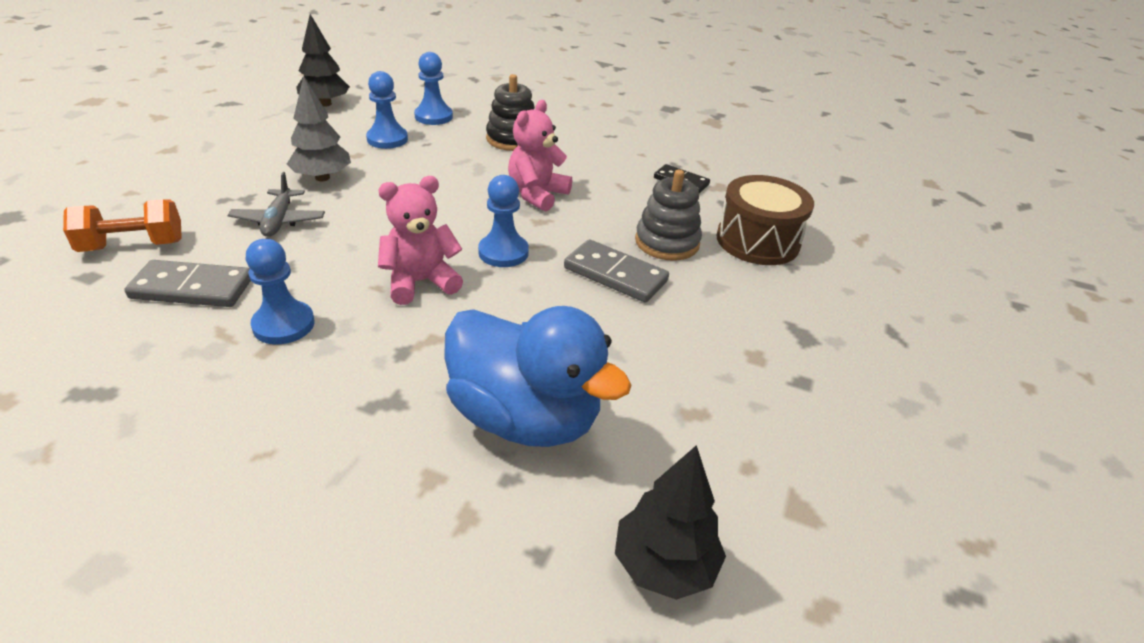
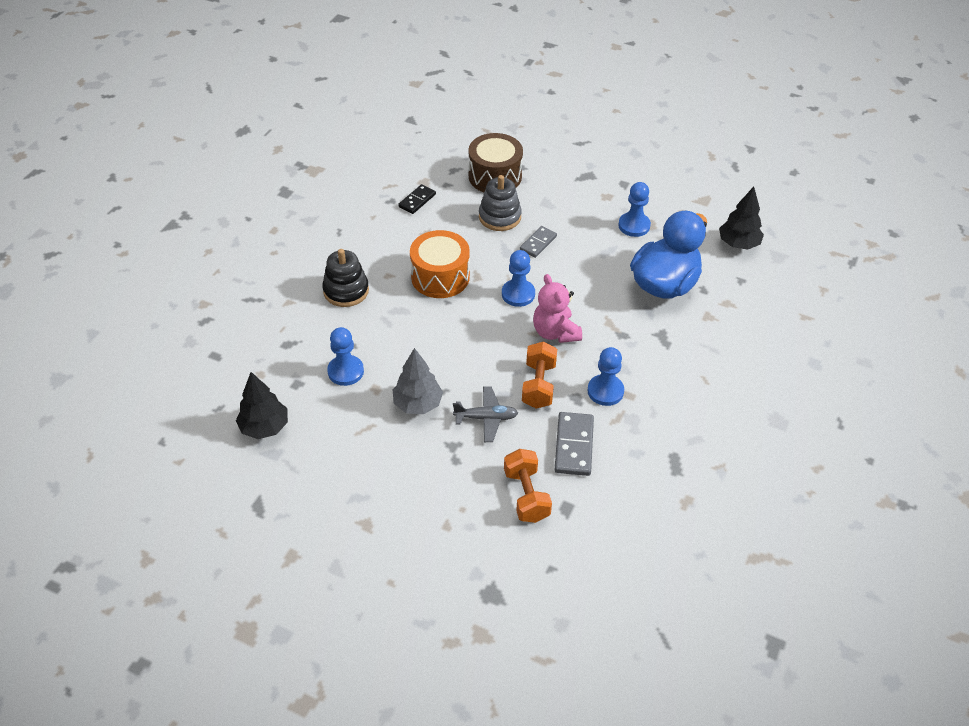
camera: 85 degrees left, 10 degrees up
blue pawn [414,52,453,125] -> blue pawn moved to [618,182,651,237]
pink teddy bear [508,100,572,212] -> orange drum [410,230,470,298]
grey domino [564,239,669,302] -> grey domino [520,226,557,258], size x0.65
none -> orange dumbbell [522,342,557,409]

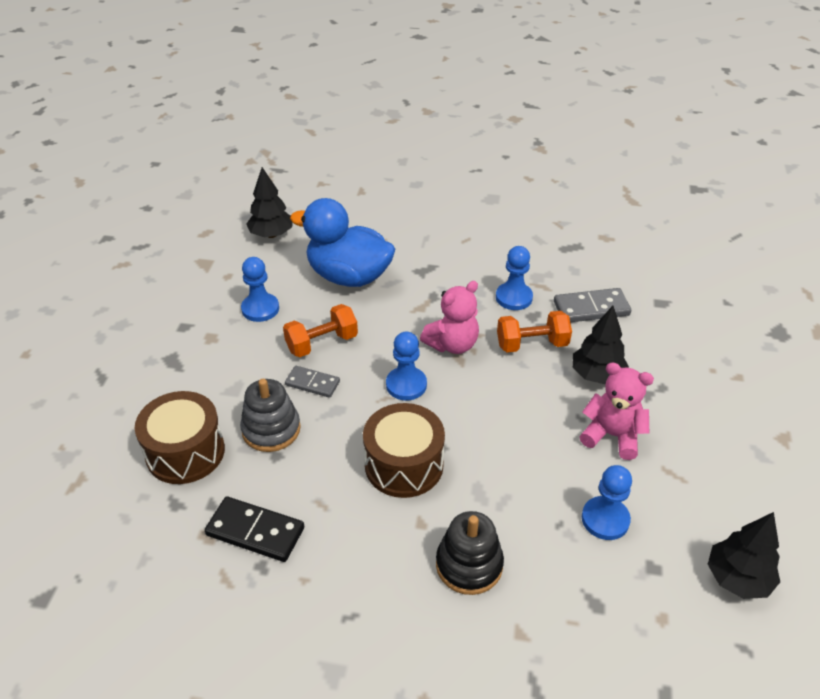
camera: 105 degrees left, 5 degrees down
grey tree [393,348,443,414] -> pink teddy bear [579,362,654,460]
black domino [398,184,436,214] -> black domino [205,497,304,562], size x1.53
orange drum [410,230,470,298] -> brown drum [363,403,445,498]
grey plane [453,386,518,442] -> black tree [572,306,629,384]
orange dumbbell [504,449,552,523] -> orange dumbbell moved to [283,304,358,357]

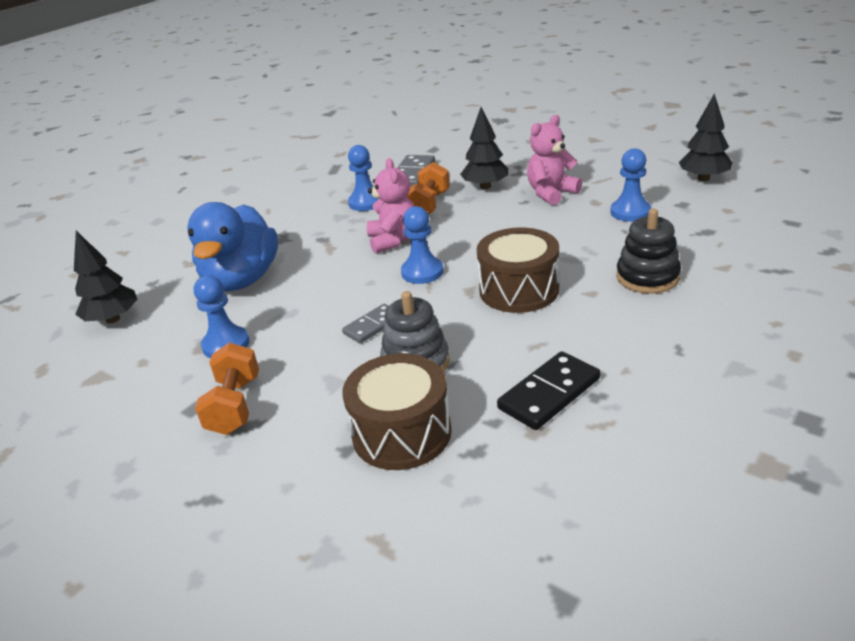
camera: 60 degrees left, 10 degrees down
orange dumbbell [283,304,358,357] -> orange dumbbell moved to [195,343,259,435]
blue duck [290,198,395,287] -> blue duck turned 45 degrees counterclockwise [187,202,278,291]

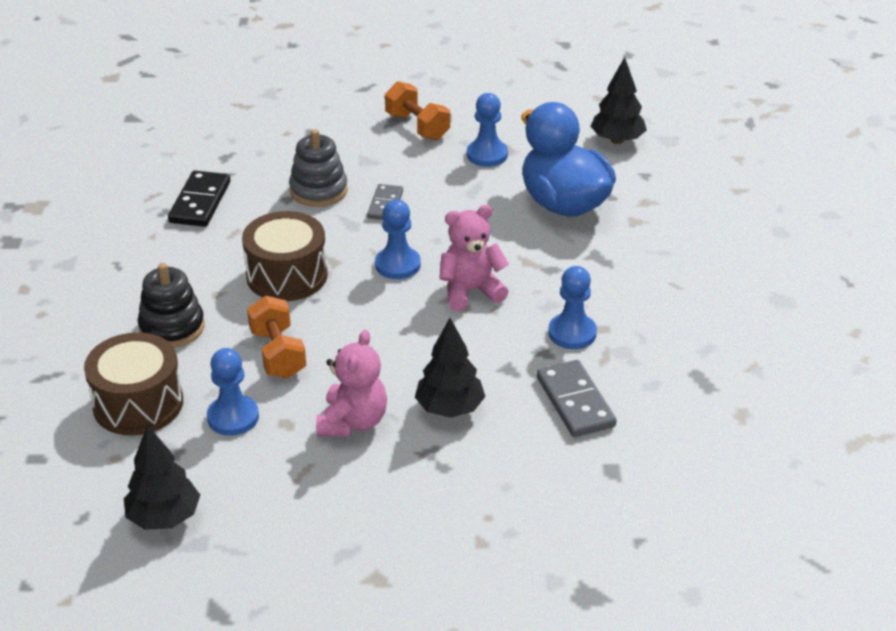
camera: 140 degrees right, 5 degrees up
brown drum [342,354,452,470] -> brown drum moved to [84,332,183,435]
pink teddy bear [367,158,414,254] -> pink teddy bear turned 120 degrees clockwise [439,205,509,311]
orange dumbbell [407,162,450,214] -> orange dumbbell moved to [247,296,306,379]

